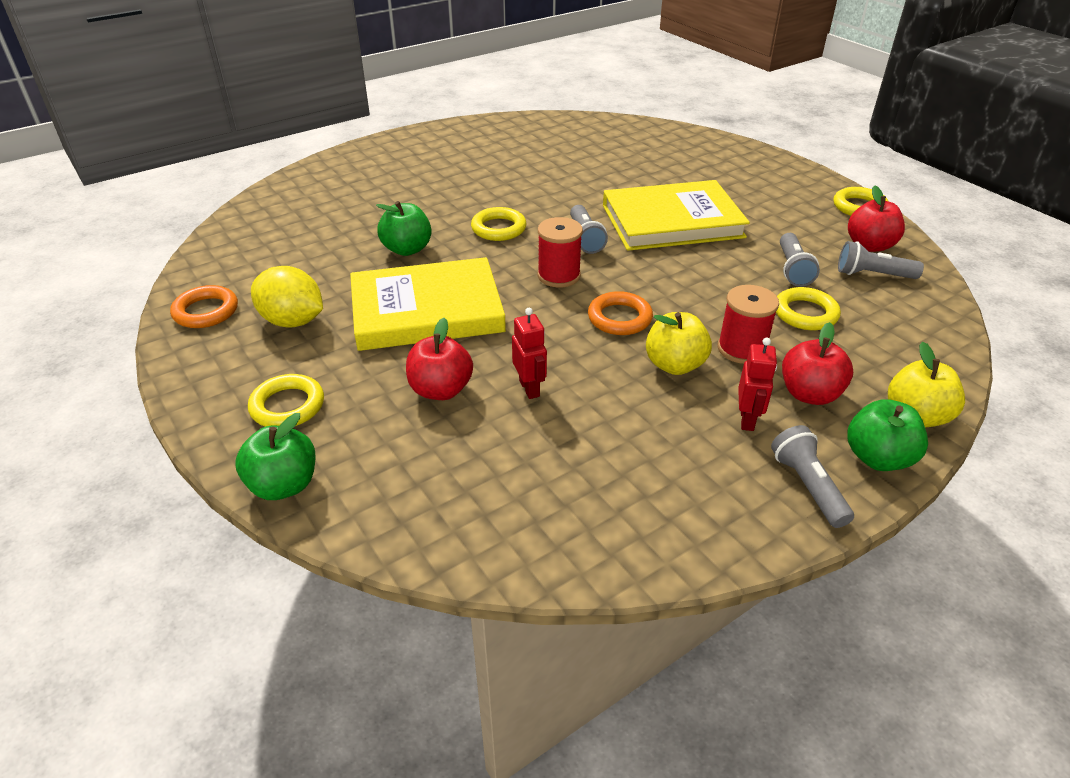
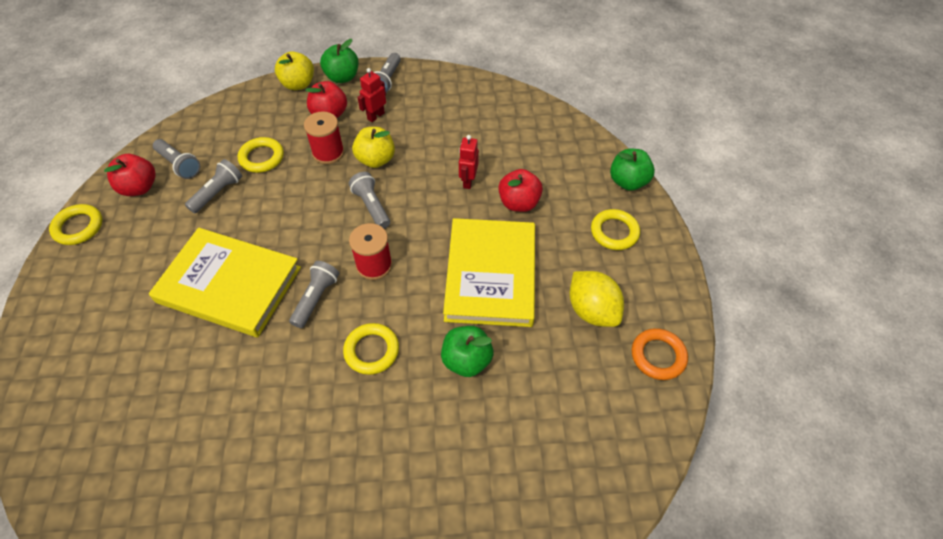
camera: 150 degrees left, 15 degrees up
yellow book [350,257,506,351] -> yellow book turned 75 degrees clockwise [443,218,535,327]
orange ring [588,291,653,335] -> grey flashlight [349,172,390,229]

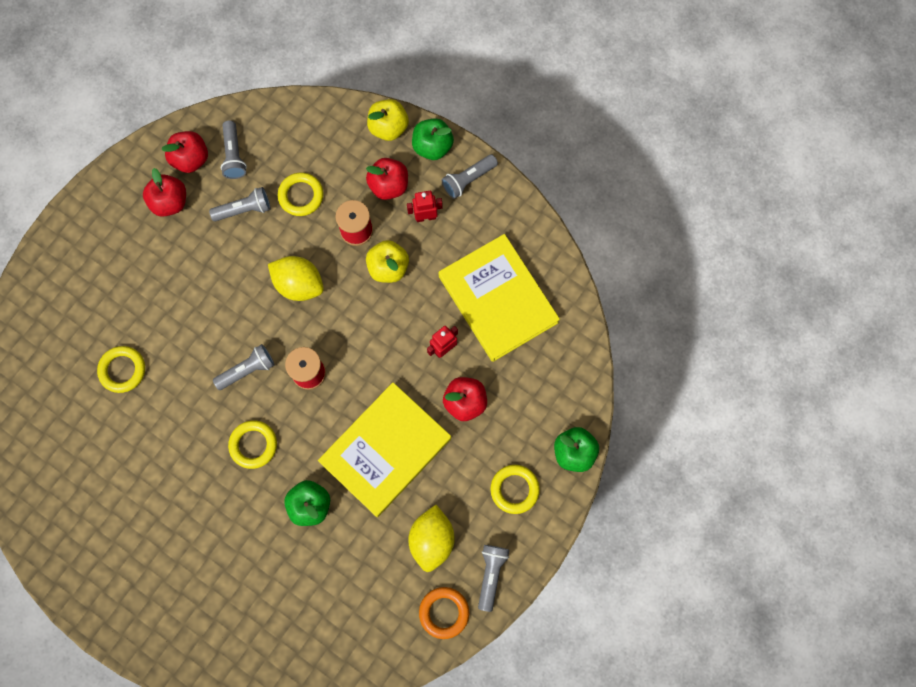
camera: 40 degrees right, 20 degrees up
yellow ring [49,204,103,245] -> yellow ring moved to [97,346,145,393]
yellow book [149,228,301,337] -> yellow book moved to [439,234,560,362]
grey flashlight [349,172,390,229] -> grey flashlight moved to [478,545,509,612]
none -> red apple [143,168,186,217]
none -> yellow lemon [268,256,324,301]

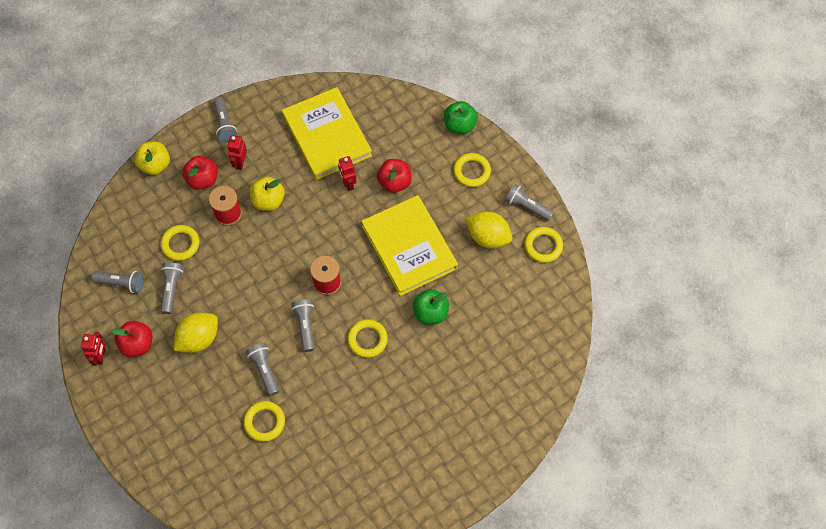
camera: 70 degrees left, 10 degrees down
red apple [162,131,208,173] -> none
yellow lemon [268,256,324,301] -> yellow lemon moved to [174,313,218,353]
green apple [412,118,454,160] -> none
orange ring [419,587,469,639] -> yellow ring [524,227,563,263]
yellow book [439,234,560,362] -> yellow book turned 75 degrees clockwise [282,87,372,180]
none -> red robot [81,332,105,366]
none -> grey flashlight [246,343,279,396]

